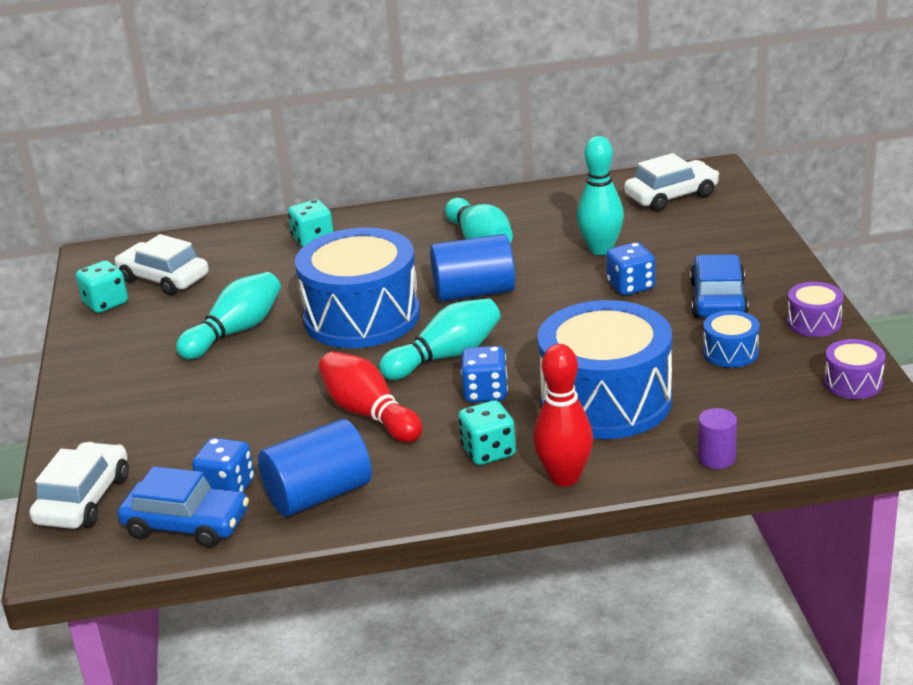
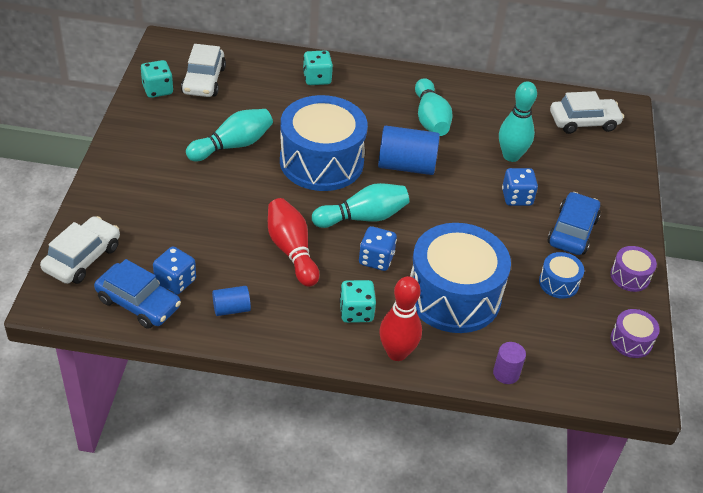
camera: 10 degrees right, 15 degrees up
white car [114,234,209,295] -> white car turned 135 degrees counterclockwise [181,44,226,97]
blue cylinder [258,419,372,517] -> blue cylinder [212,286,251,316], size x0.53

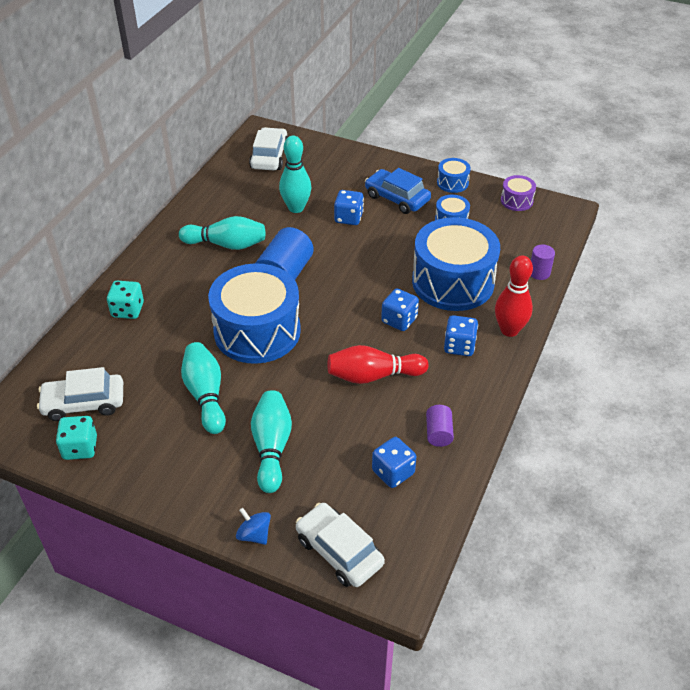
camera: 70 degrees left, 0 degrees up
blue car [94,259,181,329] -> none
white car [181,44,226,97] -> white car turned 150 degrees clockwise [37,367,123,421]
blue cylinder [212,286,251,316] -> purple cylinder [426,405,454,447]
turquoise bowling pin [312,183,409,228] -> turquoise bowling pin moved to [251,390,292,493]
turquoise dice [339,280,376,323] -> blue dice [444,315,478,356]
purple drum [610,246,657,292] -> blue drum [437,158,471,193]
none -> blue spinning top [236,508,271,545]

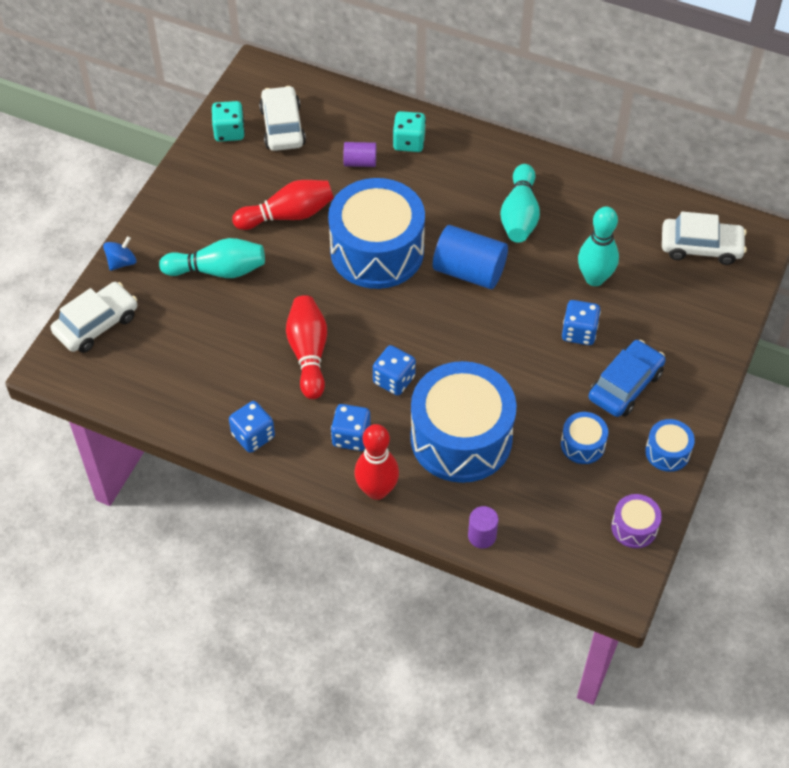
camera: 90 degrees right, 10 degrees up
turquoise bowling pin [181,342,226,434] -> red bowling pin [232,180,334,230]
blue dice [372,437,416,488] -> blue dice moved to [229,401,275,453]
purple cylinder [426,405,454,447] -> purple cylinder moved to [344,142,376,167]

